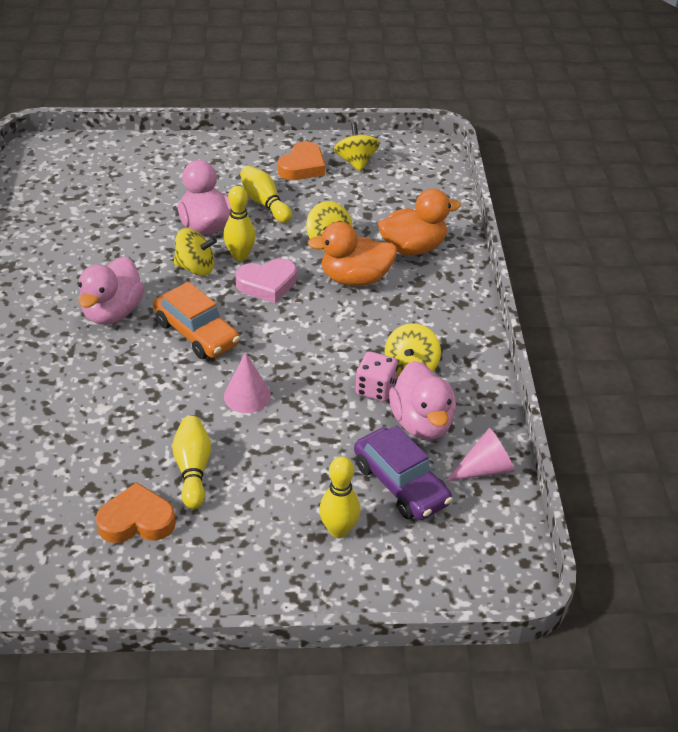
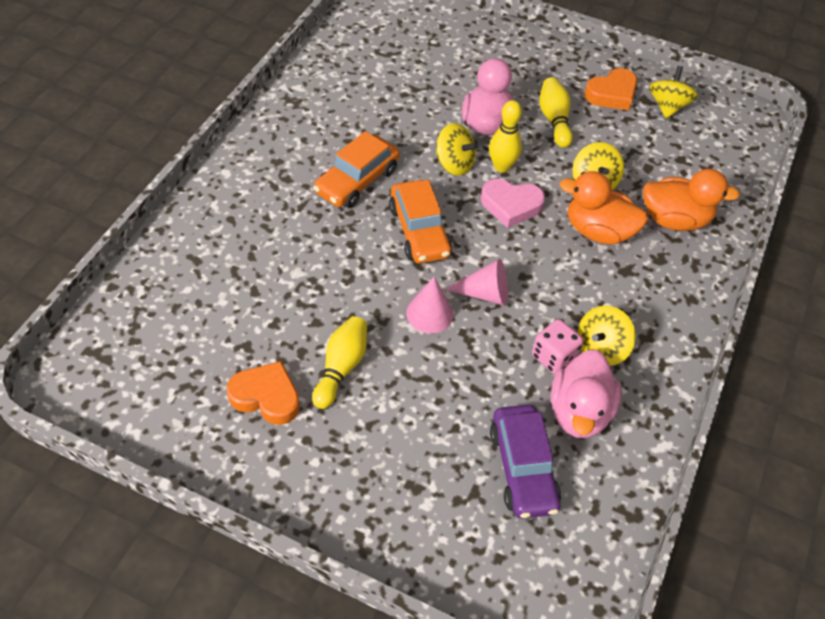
camera: 25 degrees right, 10 degrees up
pink duck [78,257,144,325] -> orange car [313,131,400,208]
yellow bowling pin [319,456,361,538] -> none
pink cone [446,428,515,481] -> pink cone moved to [445,259,508,306]

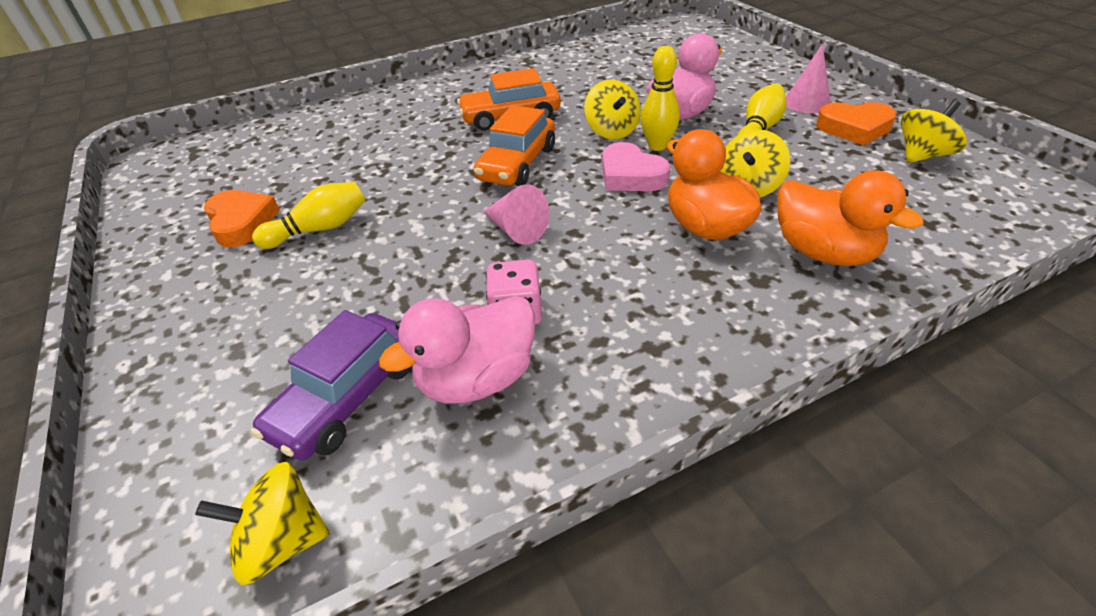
camera: 45 degrees right, 10 degrees down
pink cone [406,277,453,333] -> pink cone moved to [786,44,831,113]
yellow spinning top [578,306,636,366] -> yellow spinning top moved to [195,462,330,585]

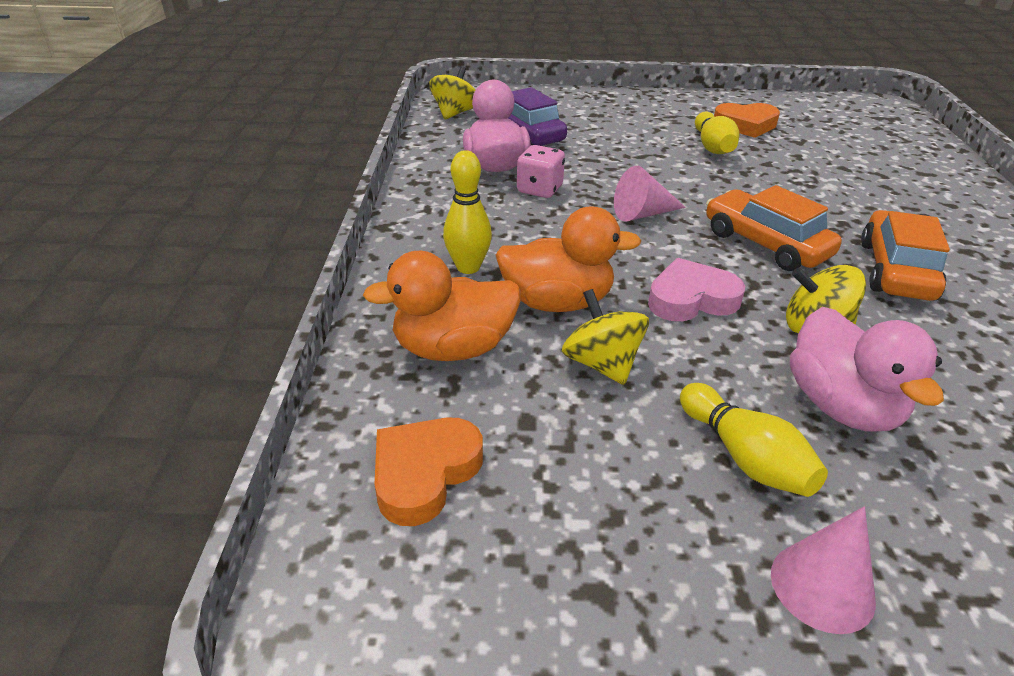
camera: 115 degrees right, 5 degrees down
yellow bowling pin [641,46,680,151] -> yellow bowling pin moved to [443,150,492,274]
orange heart [816,102,896,145] -> orange heart moved to [374,418,483,526]
yellow spinning top [901,100,967,163] -> none

